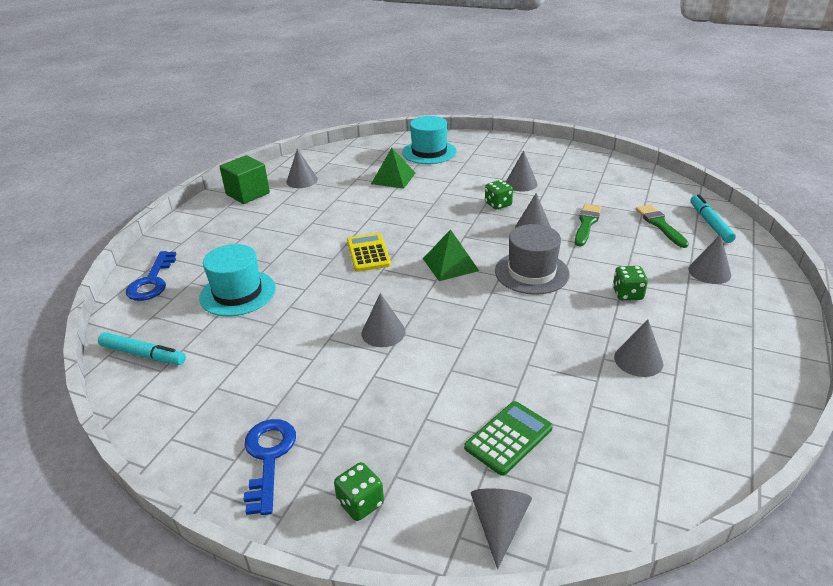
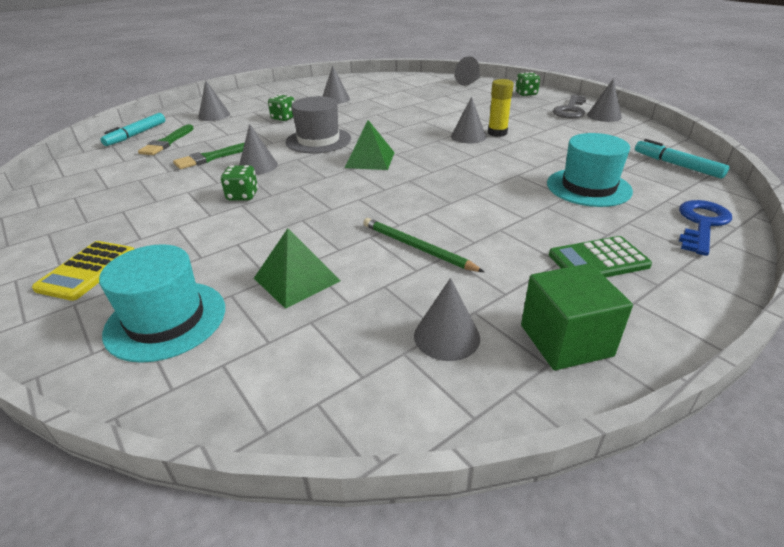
camera: 150 degrees left, 0 degrees up
blue key [244,419,296,515] -> grey key [553,95,586,119]
yellow calculator [347,233,391,272] -> yellow calculator moved to [32,241,134,301]
green calculator [464,401,553,476] -> green calculator moved to [549,236,652,277]
grey cone [506,150,538,192] -> grey cone moved to [587,78,622,122]
none -> green pencil [363,218,484,272]
none -> yellow glue stick [488,79,514,137]

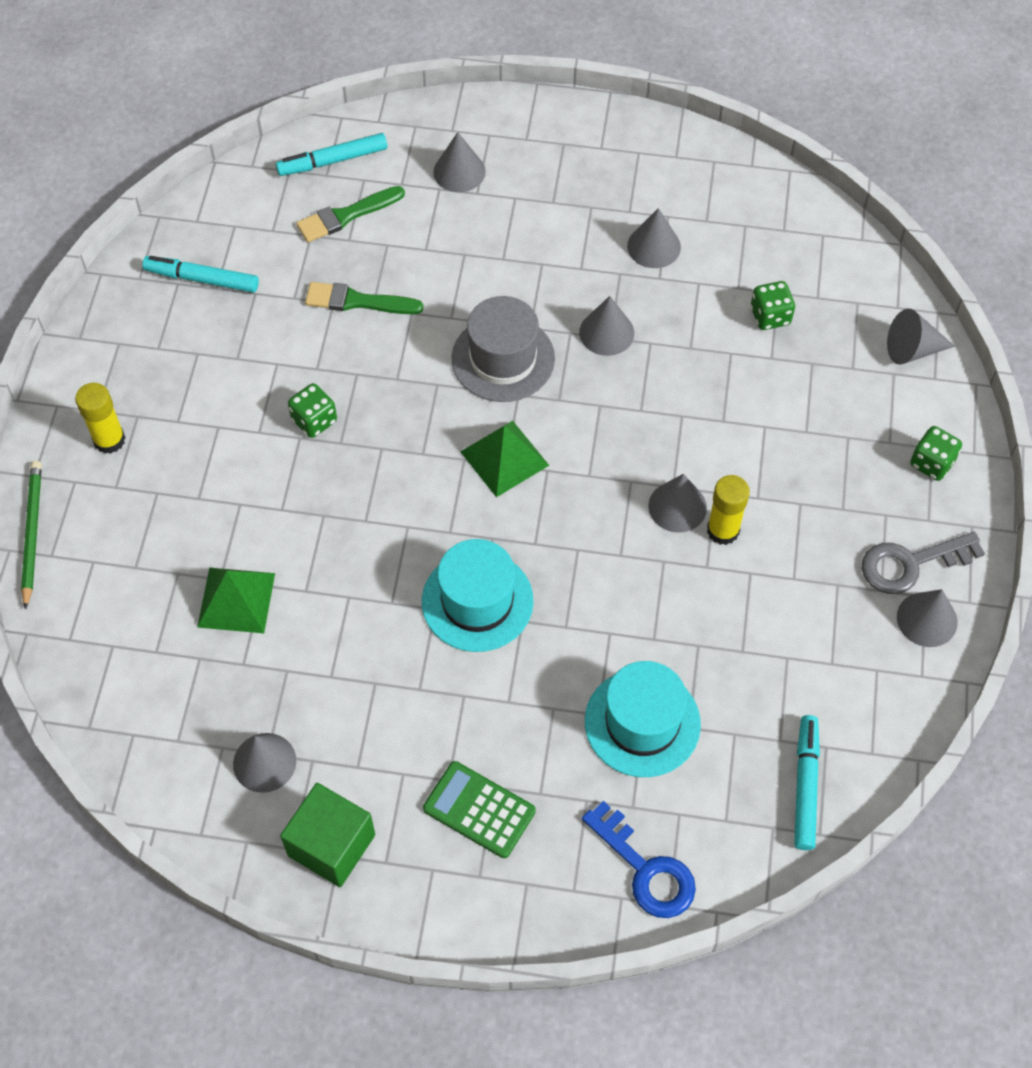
camera: 45 degrees right, 25 degrees up
yellow calculator [32,241,134,301] -> yellow glue stick [75,383,125,454]
turquoise hat [99,244,225,363] -> turquoise hat moved to [422,539,534,652]
grey cone [239,124,278,175] -> grey cone moved to [579,296,634,356]
green dice [268,94,294,121] -> green dice moved to [751,281,795,330]
green pencil [363,218,484,272] -> green pencil moved to [21,461,42,610]
blue key [679,200,732,256] -> blue key turned 60 degrees clockwise [582,801,696,918]
none -> turquoise marker [142,256,259,293]

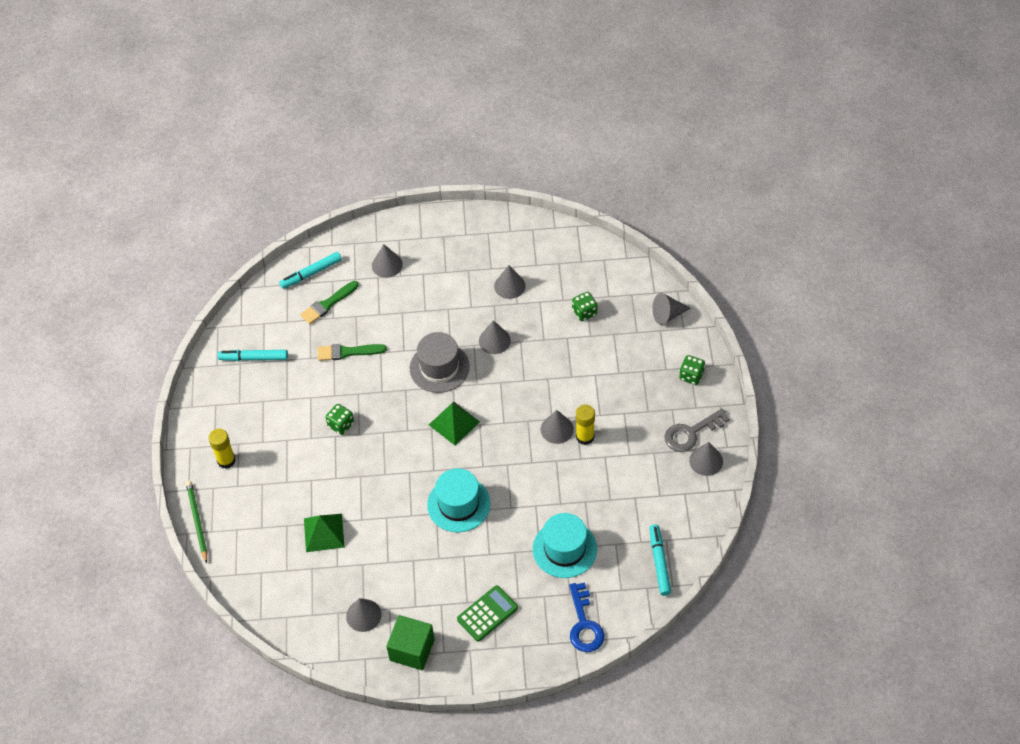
camera: 10 degrees left, 5 degrees down
green calculator [423,761,536,858] -> green calculator turned 120 degrees clockwise [457,585,518,642]
blue key [582,801,696,918] -> blue key turned 45 degrees clockwise [569,582,605,652]

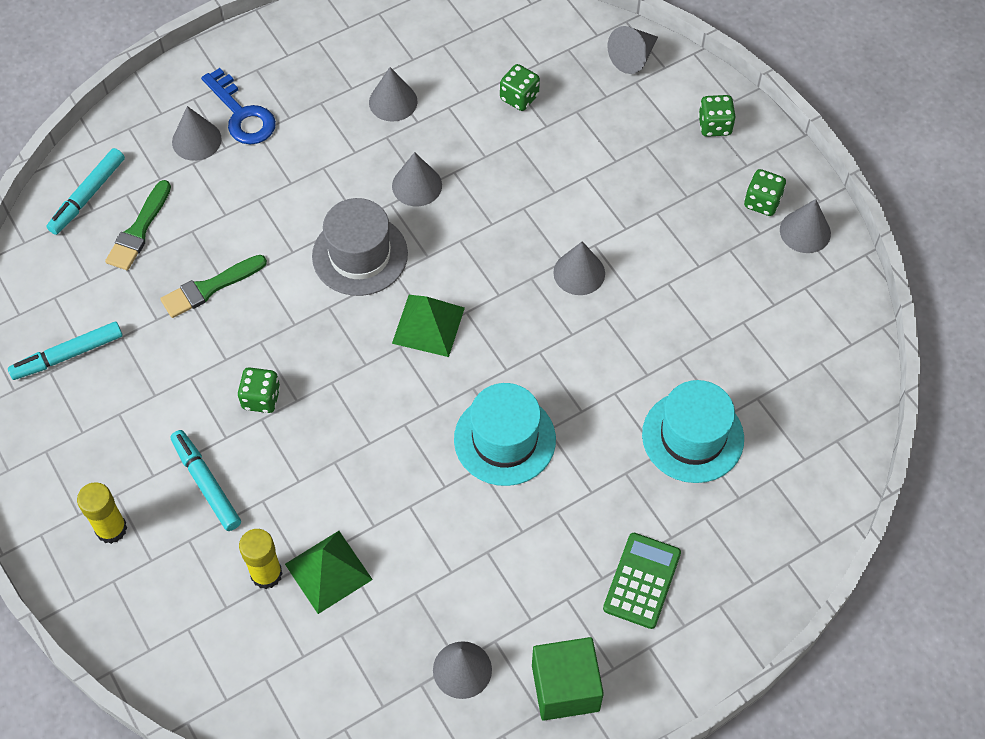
camera: 30 degrees left, 5 degrees up
green pencil [186,481,207,564] -> none
blue key [569,582,605,652] -> blue key moved to [201,68,276,145]
yellow glue stick [576,404,595,445] -> yellow glue stick moved to [239,529,283,589]
turquoise marker [650,524,671,596] -> turquoise marker moved to [171,430,241,531]
grey key [664,408,730,452] -> green dice [744,169,786,216]

